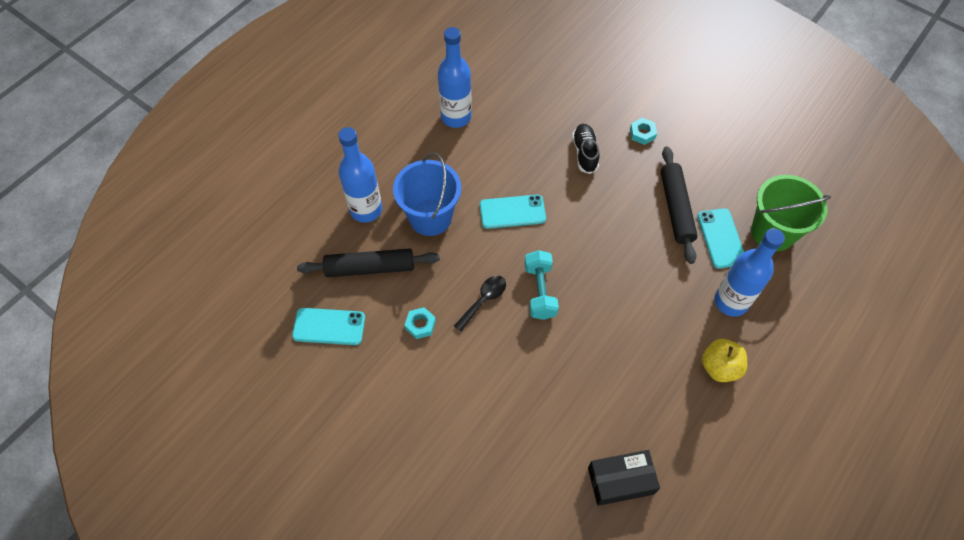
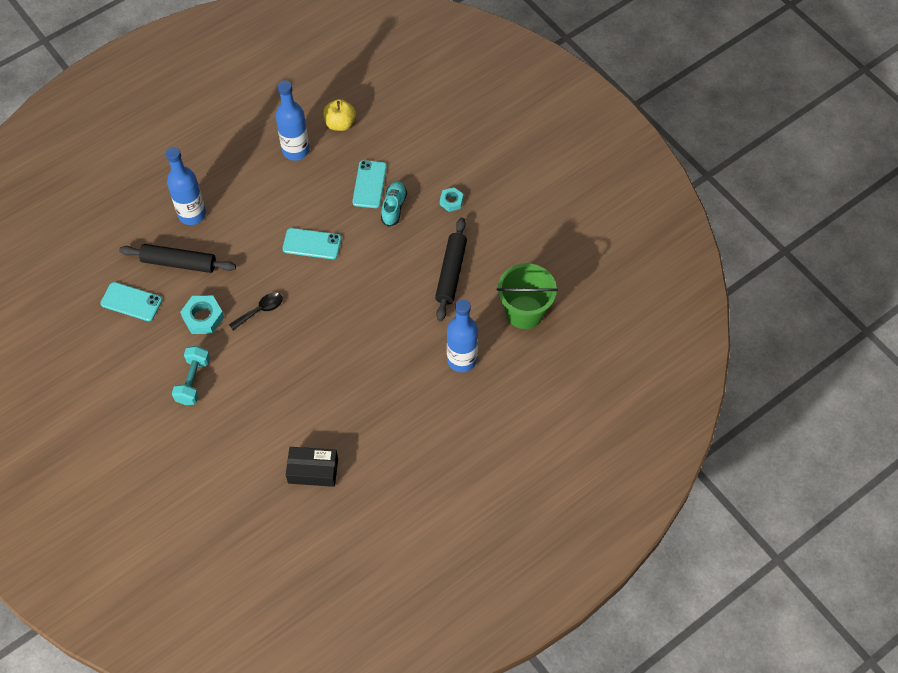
camera: 15 degrees right, 0 degrees up
blue bucket [393,153,461,236] -> none
turquoise nut [405,307,436,339] -> turquoise nut [180,296,224,334], size x1.61
turquoise dumbbell [525,250,559,320] -> turquoise dumbbell moved to [172,346,210,405]
black shoe [572,124,599,174] -> turquoise shoe [381,181,407,227]
turquoise phone [697,208,744,269] -> turquoise phone moved to [352,160,387,208]
yellow apple [702,339,747,382] -> yellow apple moved to [323,99,356,131]

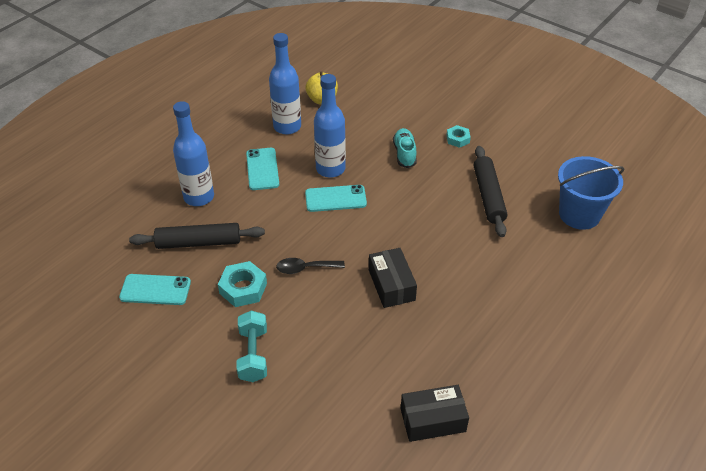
camera: 15 degrees left, 15 degrees down
black spoon [229,293,283,330] -> black spoon turned 135 degrees counterclockwise [276,258,345,274]
turquoise phone [352,160,387,208] -> turquoise phone moved to [246,148,279,190]
blue bottle [447,299,478,372] -> blue bottle moved to [314,74,346,178]
green bucket [496,263,558,329] -> blue bucket [558,156,625,230]
none -> black box [369,248,417,308]

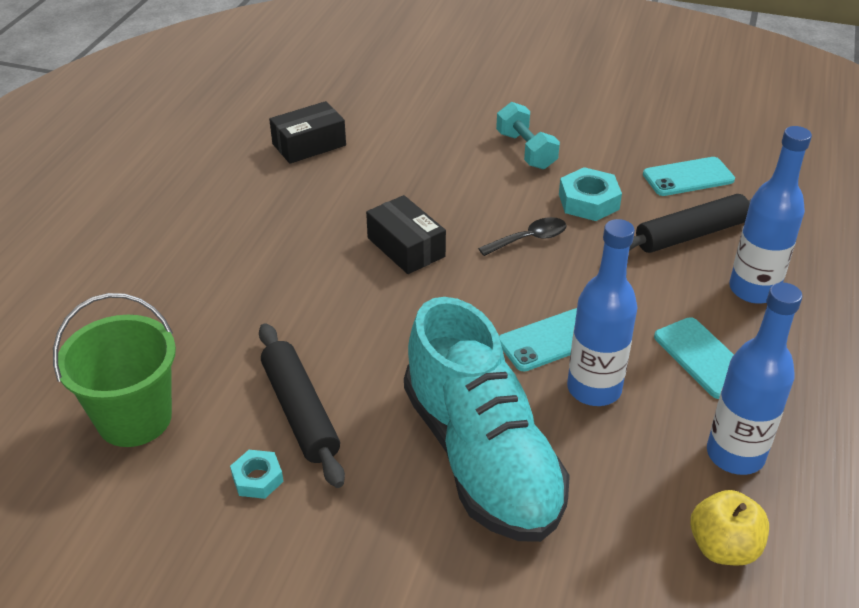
camera: 160 degrees right, 5 degrees down
turquoise shoe [393,128,417,168] -> turquoise shoe [404,297,570,542], size x2.38
turquoise nut [446,125,471,148] -> turquoise nut moved to [230,450,284,499]
blue bucket [558,156,625,230] -> green bucket [53,293,176,447]

